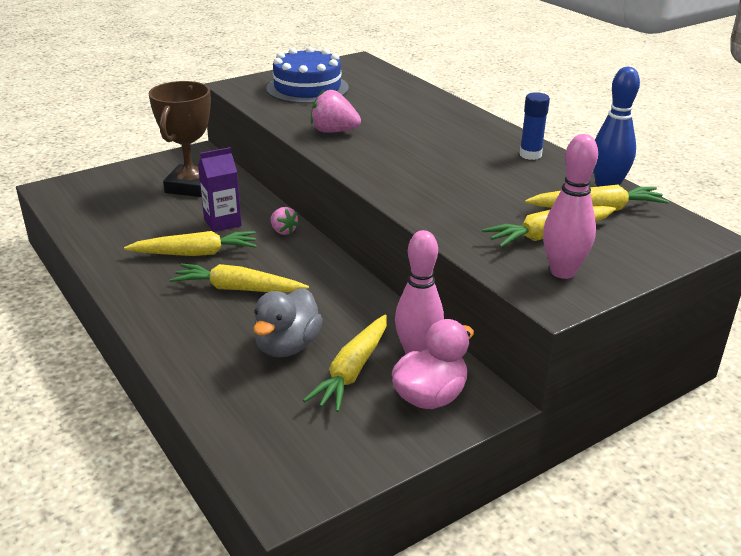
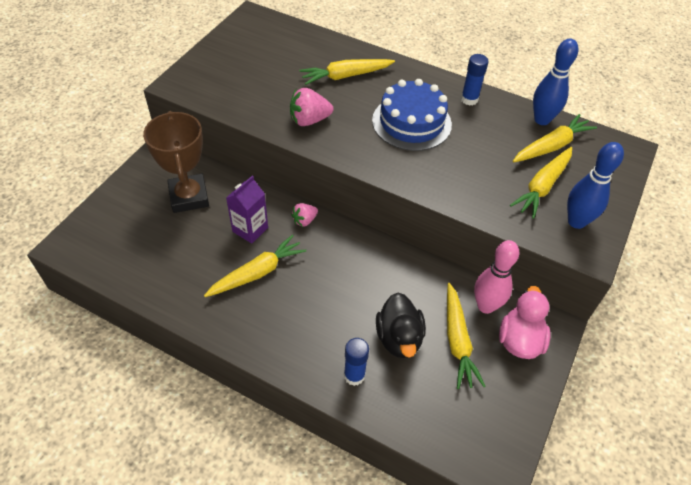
camera: 30 degrees left, 20 degrees up
yellow carrot [170,263,309,292] -> yellow carrot moved to [299,59,395,85]
grey duck [253,288,323,357] -> black duck [376,293,426,358]
blue cake [266,47,349,104] -> blue cake moved to [372,79,452,151]
pink strawberry [271,207,299,235] -> pink strawberry turned 120 degrees clockwise [291,203,318,227]
pink bowling pin [543,134,598,279] -> blue bowling pin [567,142,624,229]
none -> blue glue stick [344,338,369,386]

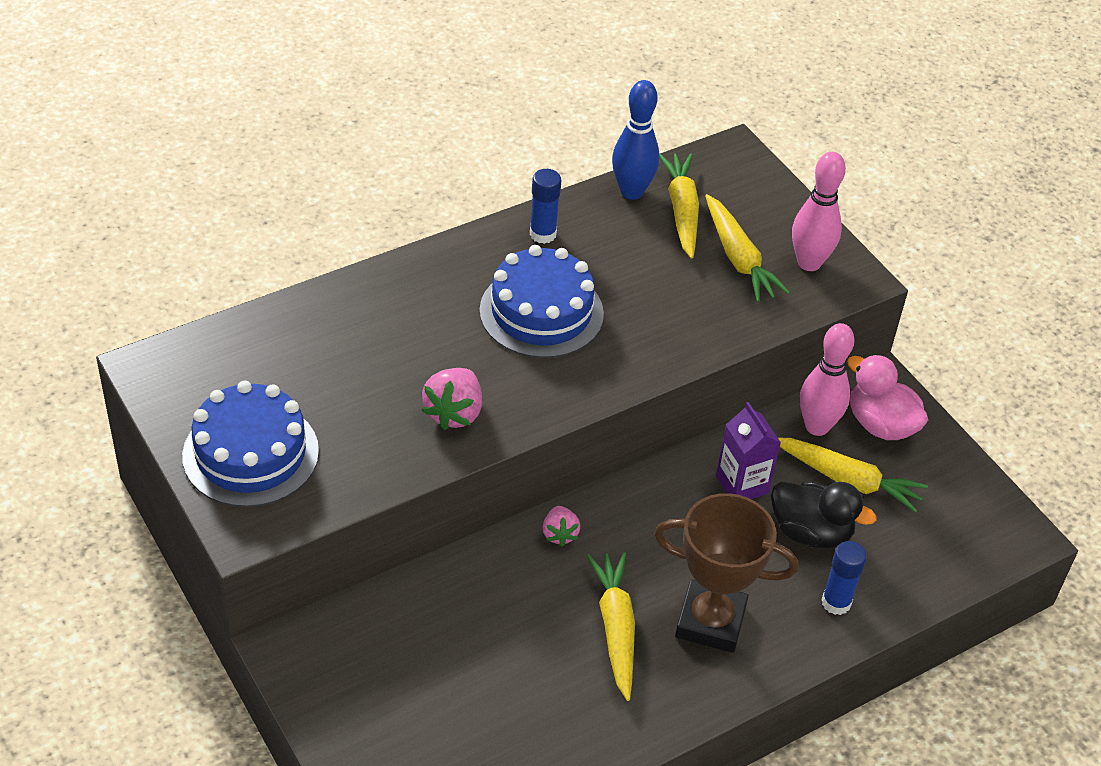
camera: 60 degrees left, 5 degrees down
brown trophy [143,111,209,213] -> brown trophy moved to [654,493,798,653]
purple carton [226,175,268,244] -> purple carton moved to [716,402,781,499]
yellow carrot [299,59,395,85] -> none
blue bowling pin [567,142,624,229] -> pink bowling pin [792,152,846,271]
none -> blue cake [182,381,319,507]

